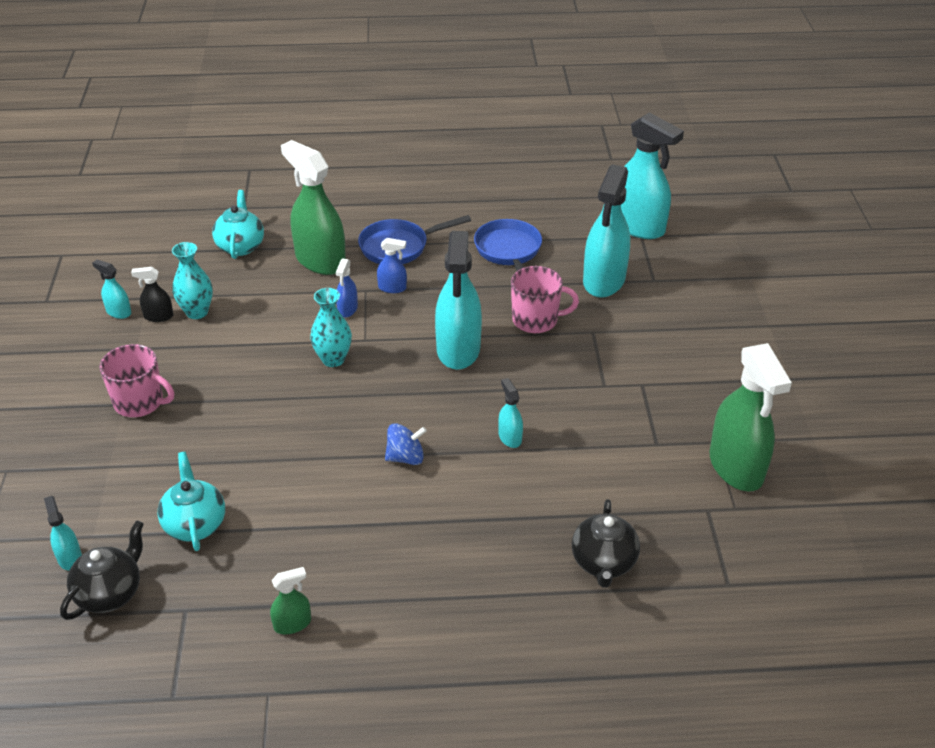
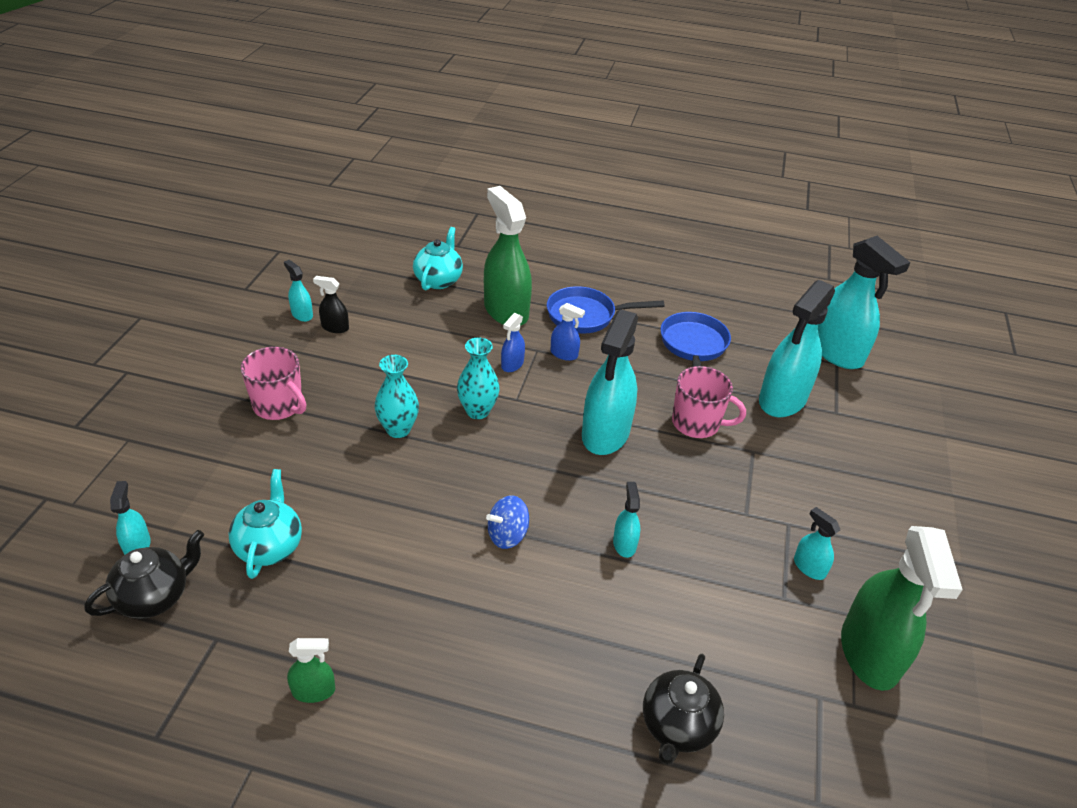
camera: 15 degrees right, 0 degrees up
turquoise vase [172,242,213,319] -> turquoise vase moved to [375,355,419,438]
blue spinning top [385,424,427,465] -> blue spinning top turned 150 degrees clockwise [486,495,529,549]
none -> turquoise spray bottle [794,507,840,580]

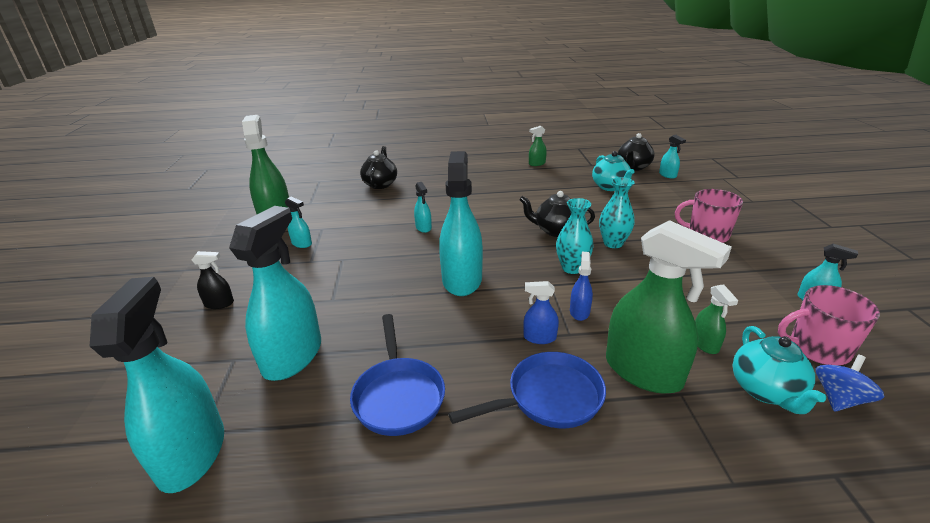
camera: 165 degrees right, 10 degrees down
black spray bottle [313,276,349,333] -> black spray bottle moved to [192,251,234,309]
blue spinning top [486,495,529,549] -> blue spinning top moved to [816,355,884,411]
pink mug [672,366,746,438] -> pink mug moved to [778,285,880,365]
turquoise spray bottle [818,236,910,369] -> turquoise spray bottle turned 45 degrees clockwise [89,277,224,493]
none -> black teapot [519,191,595,237]
none -> green spray bottle [695,284,738,354]

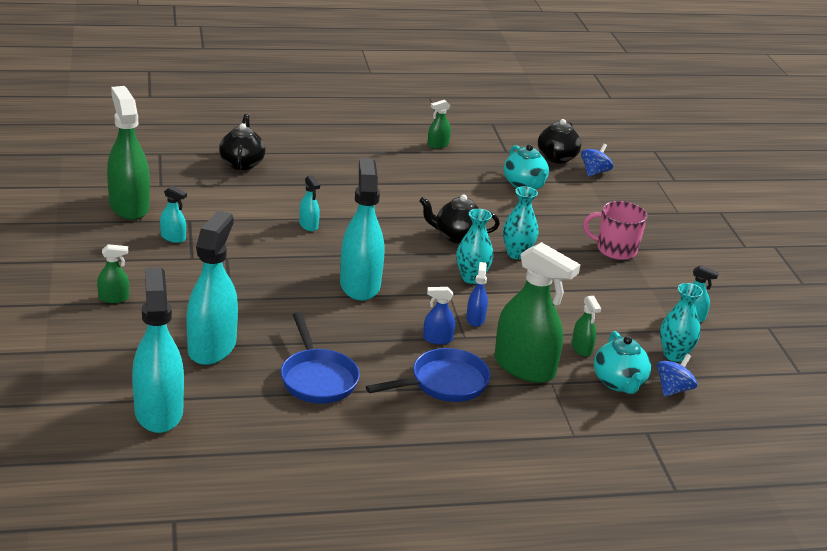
camera: 10 degrees left, 0 degrees up
black spray bottle [192,251,234,309] -> green spray bottle [97,244,129,303]
turquoise spray bottle [659,135,686,179] -> blue spinning top [581,144,613,177]
pink mug [778,285,880,365] -> turquoise vase [660,283,703,362]

